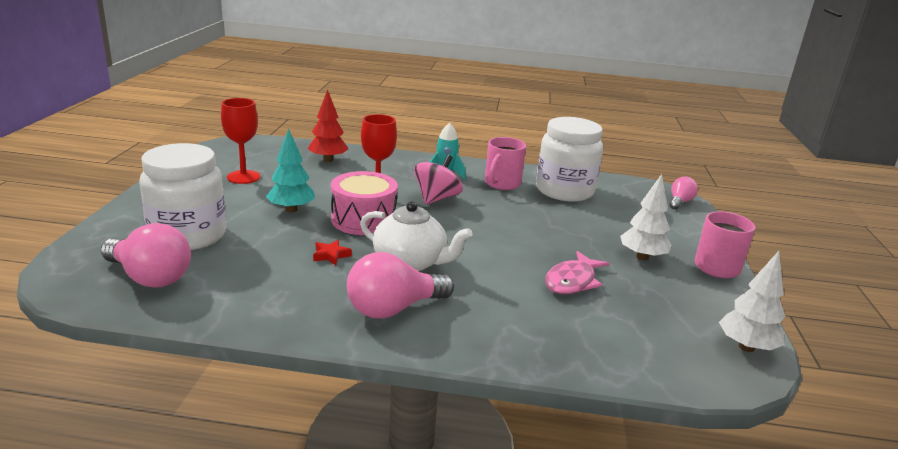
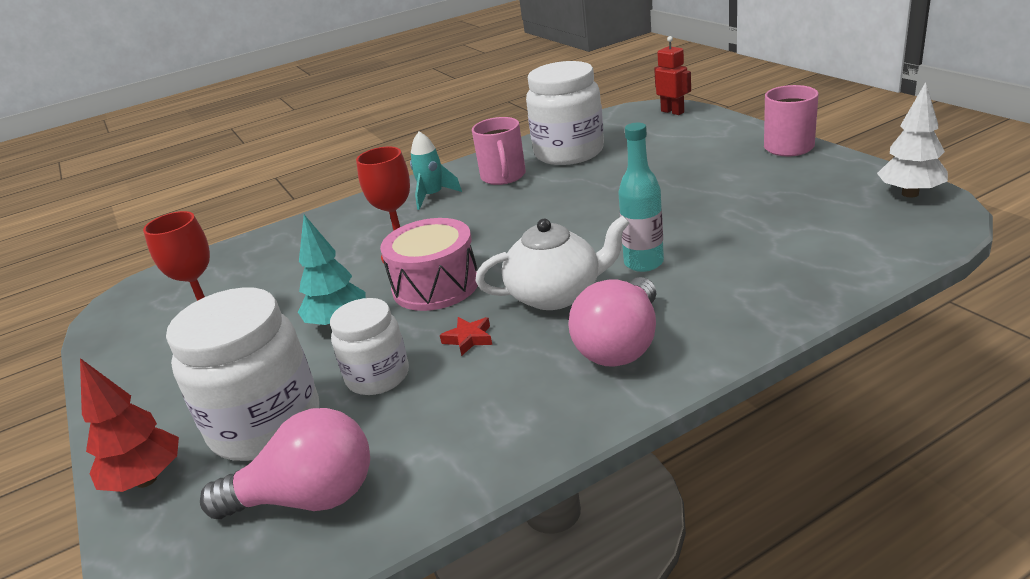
camera: 30 degrees left, 5 degrees up
red tree [308,89,348,162] -> red tree moved to [80,358,179,492]
pink spinning top [414,155,463,205] -> none
pink fish [545,251,610,294] -> none
white tree [620,174,672,260] -> none
pink light bulb [669,177,698,209] -> red robot [654,36,691,115]
none -> white jar [330,298,409,395]
none -> turquoise bottle [618,123,664,272]

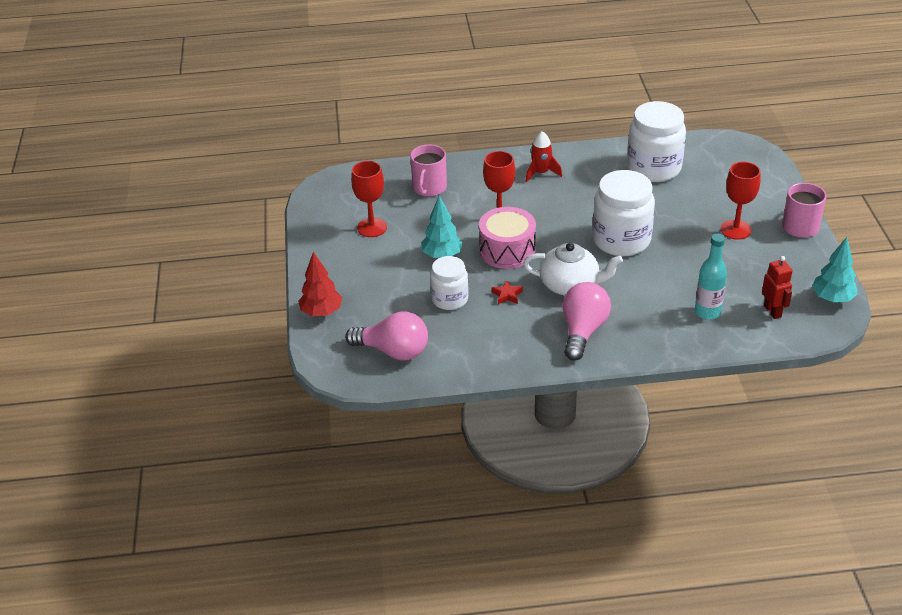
camera: 20 degrees right, 10 degrees up
white jar [166,287,319,461] -> white jar moved to [592,170,655,256]
turquoise rocket [410,131,462,210] -> red rocket [525,131,562,182]
pink mug [472,117,526,185] -> pink mug moved to [410,144,447,197]
pink light bulb [568,277,657,367] -> pink light bulb turned 150 degrees clockwise [563,282,611,361]
turquoise bottle [618,123,664,272] -> turquoise bottle moved to [695,233,727,320]
red robot [654,36,691,115] -> red robot moved to [762,256,792,319]
white tree [877,82,948,197] -> turquoise tree [812,237,858,302]
none -> red goblet [721,162,761,240]

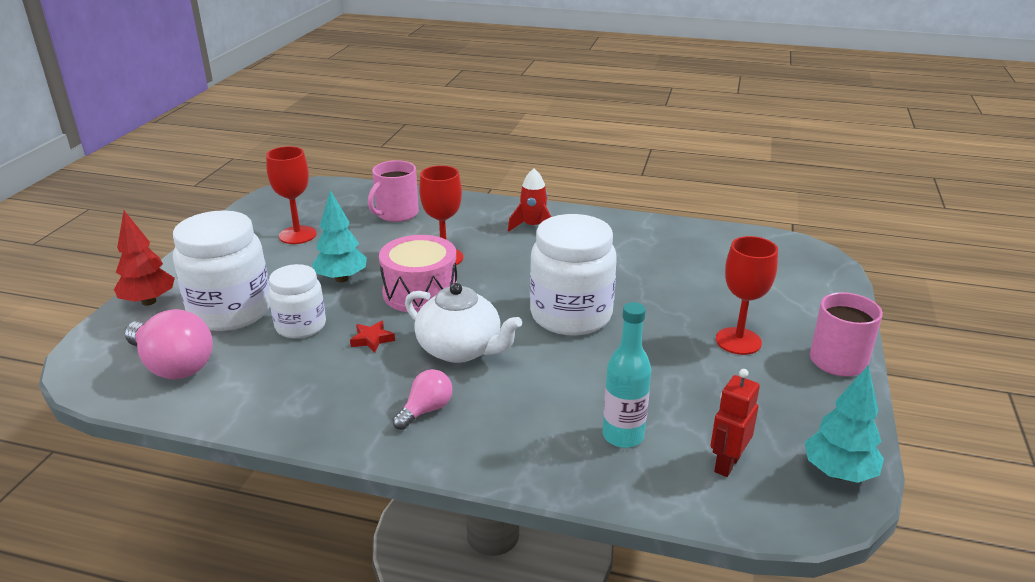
camera: 20 degrees right, 10 degrees down
pink light bulb [563,282,611,361] -> pink light bulb [393,369,453,430], size x0.56
white jar [627,101,686,182] -> white jar moved to [173,210,270,331]
red robot [762,256,792,319] -> red robot turned 150 degrees counterclockwise [710,369,760,477]

